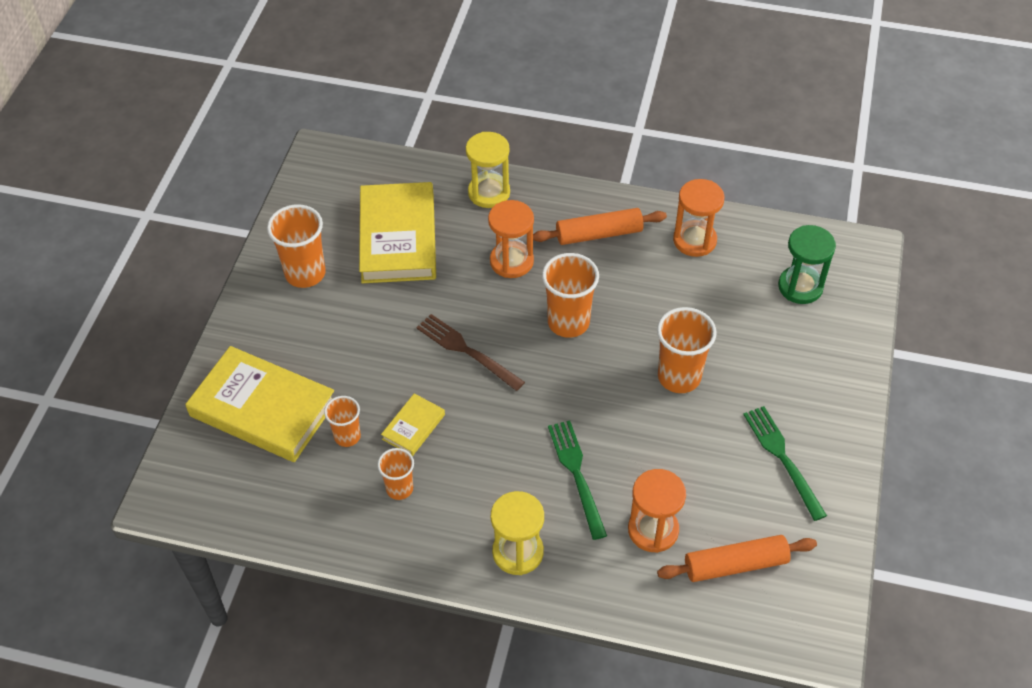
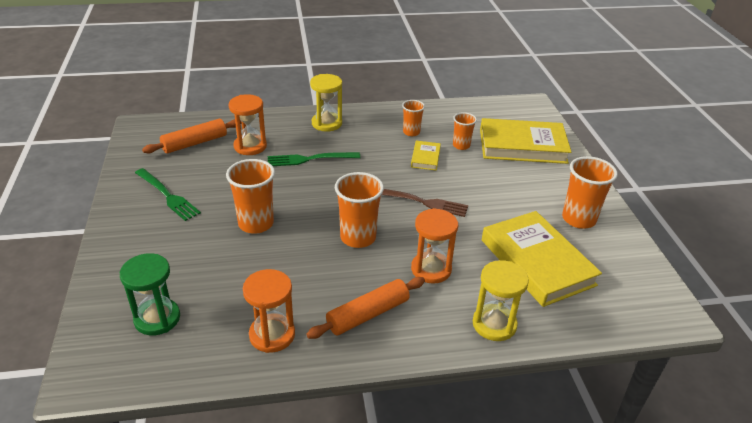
camera: 155 degrees right, 15 degrees down
green fork [548,420,607,540] -> green fork turned 120 degrees clockwise [268,152,360,166]

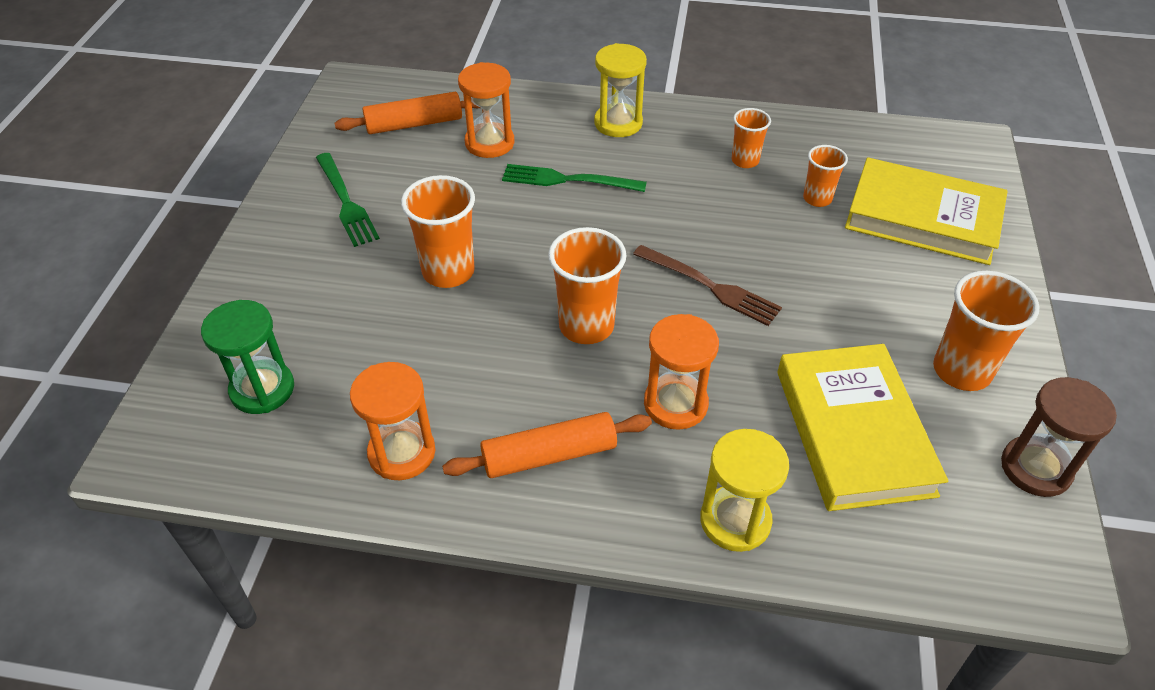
camera: 20 degrees right, 10 degrees up
yellow book [411,141,441,171] -> none
none -> brown hourglass [1001,377,1117,497]

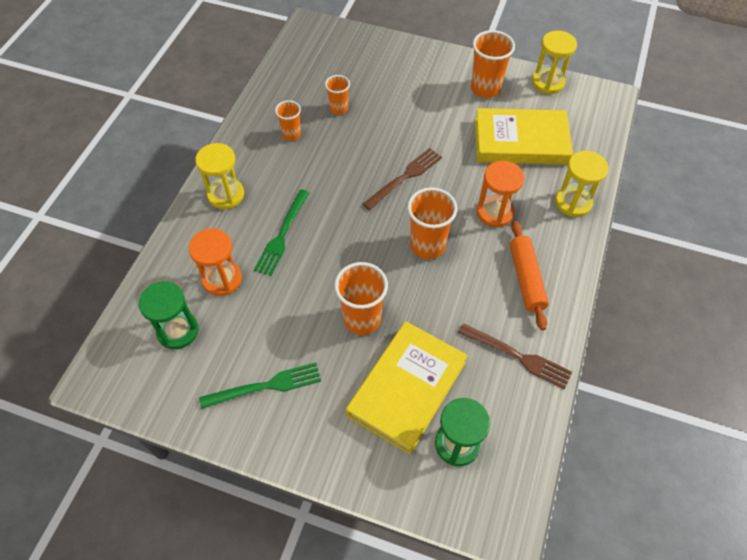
camera: 80 degrees left, 10 degrees up
orange rolling pin [335,92,481,134] -> green hourglass [139,281,199,349]
orange hourglass [350,362,435,480] -> brown fork [458,323,572,389]
yellow book [845,157,1008,265] -> yellow book moved to [346,321,468,455]
brown hourglass [1001,377,1117,497] -> yellow hourglass [532,31,577,94]

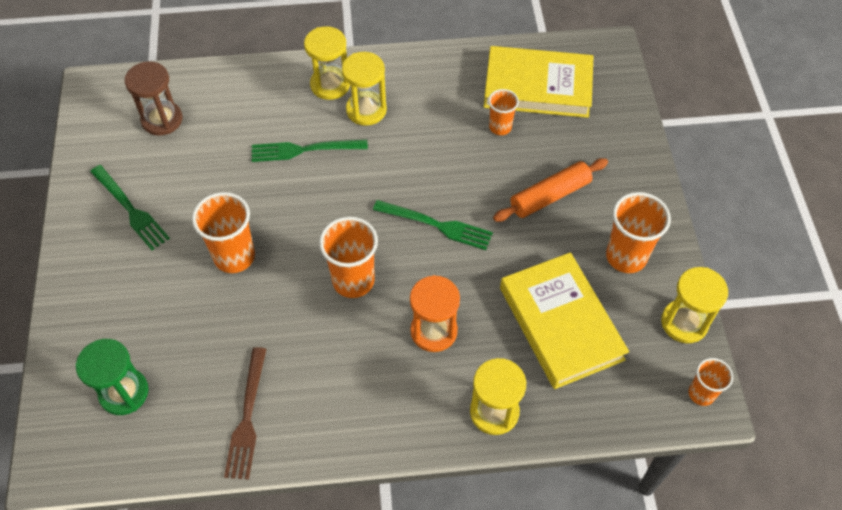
camera: 65 degrees right, 0 degrees up
green hourglass [139,281,199,349] -> brown hourglass [125,61,182,136]
orange hourglass [189,228,242,296] -> none
orange cup [275,100,301,141] -> orange cup moved to [689,358,733,406]
yellow book [346,321,468,455] -> yellow book moved to [484,46,593,118]
brown fork [363,148,442,210] -> green fork [373,200,493,250]
orange rolling pin [510,221,549,330] -> orange rolling pin moved to [493,158,608,222]
none -> yellow hourglass [342,52,387,126]

